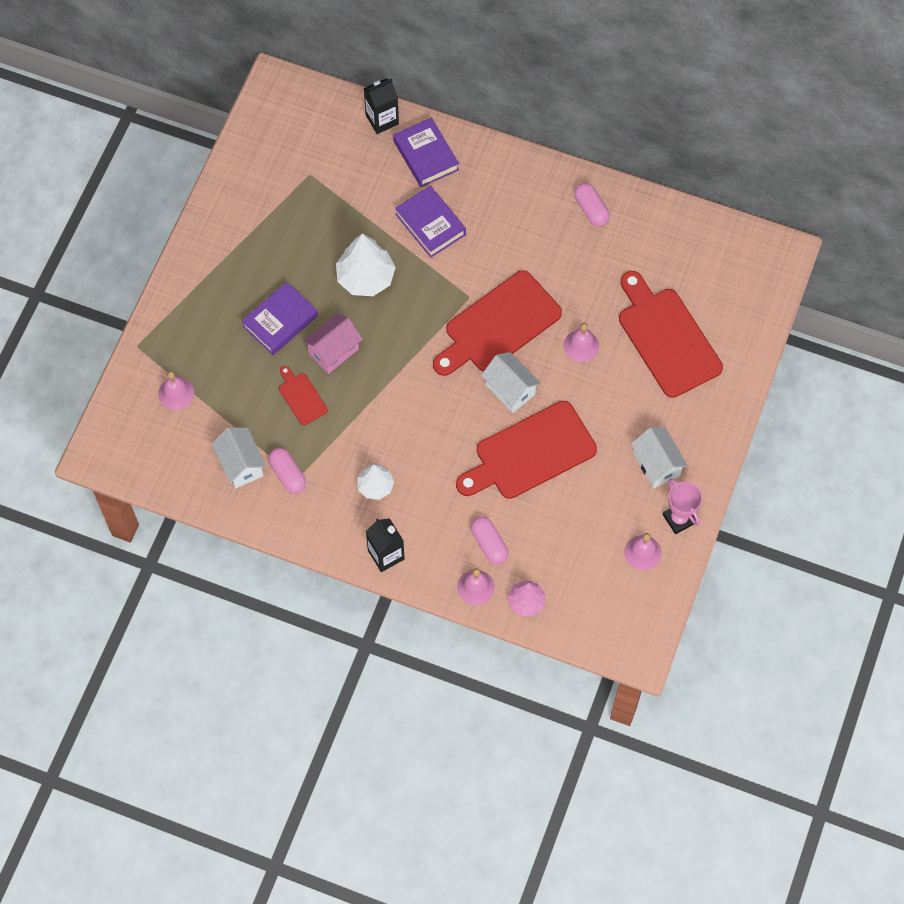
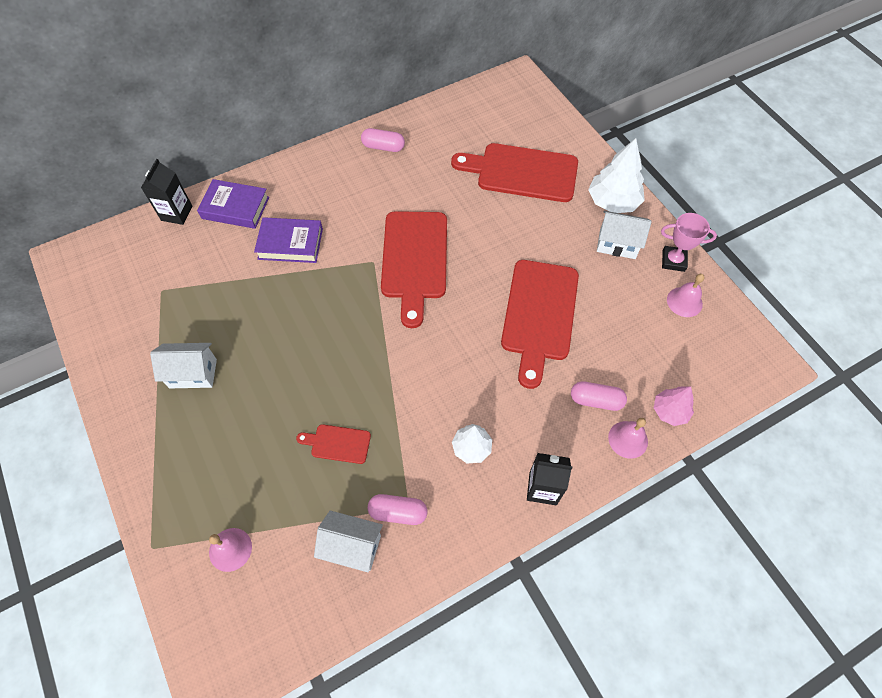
camera: 50 degrees left, 5 degrees down
purple book [242,282,318,355] -> none
pink house [303,314,363,374] -> none
white tree [336,234,396,296] -> white tree moved to [588,138,645,213]
white house [481,352,541,413] -> white house moved to [150,343,217,388]
pink bell [564,323,599,362] -> none

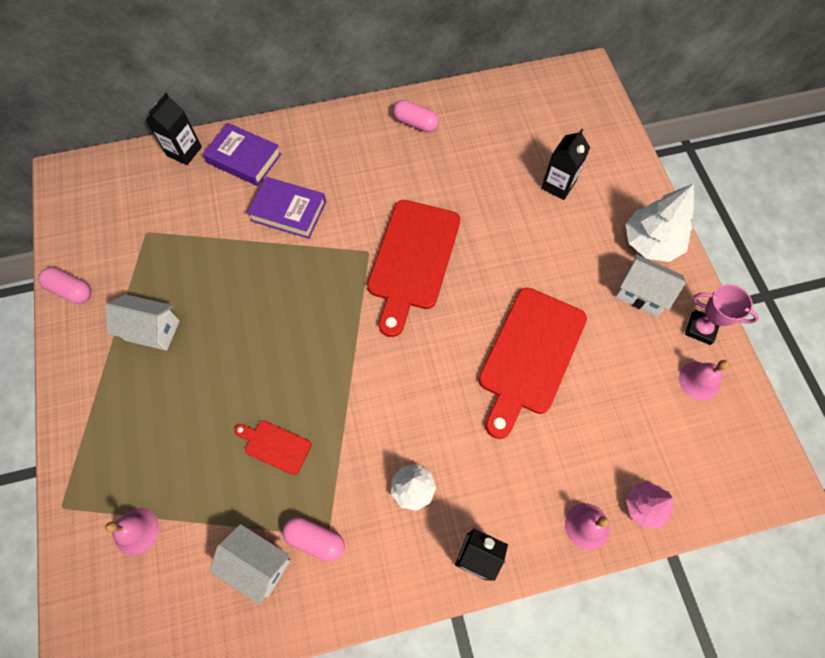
camera: 15 degrees right, 5 degrees up
red cutting board [451,143,578,202] -> black carton [541,129,590,200]
pink capsule [571,381,627,411] -> pink capsule moved to [38,267,91,304]

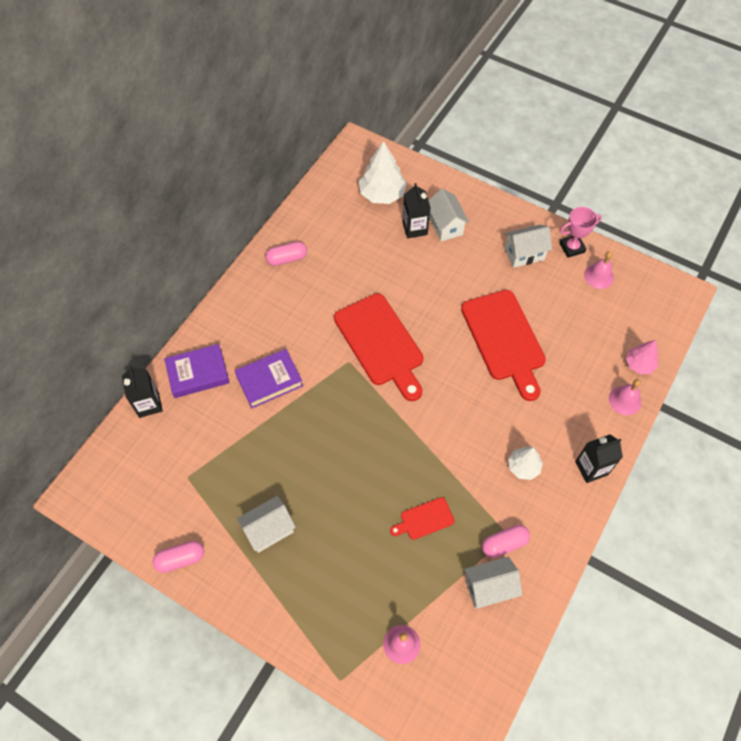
camera: 45 degrees left, 5 degrees down
white tree [626,184,694,262] -> white tree moved to [359,141,407,204]
none -> white house [429,188,469,242]

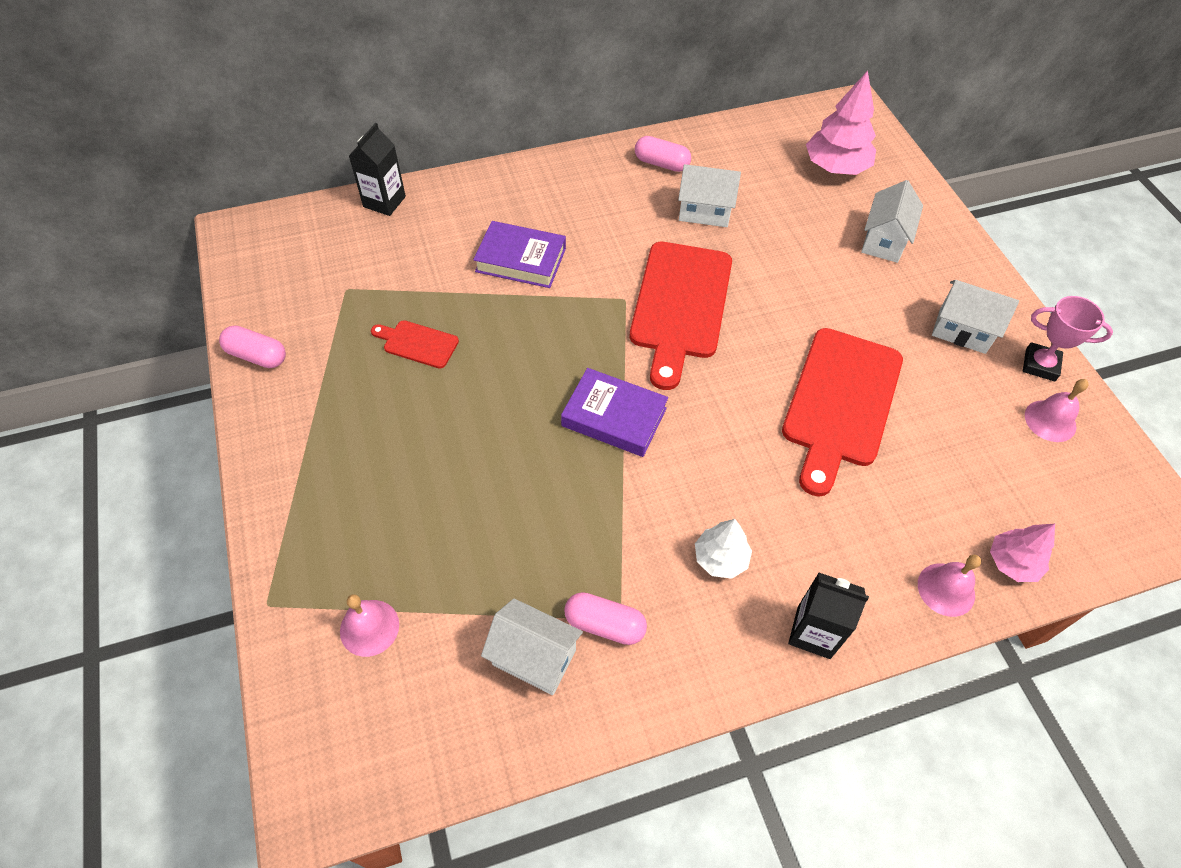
camera: 40 degrees right, 5 degrees down
purple book [164,344,230,398] -> purple book moved to [561,368,668,457]
white house [237,496,296,553] -> white house moved to [678,164,741,227]
white tree [359,141,407,204] -> pink tree [806,71,876,175]
red cutting board [390,497,455,540] -> red cutting board moved to [371,320,459,368]
black carton [403,183,431,239] -> none

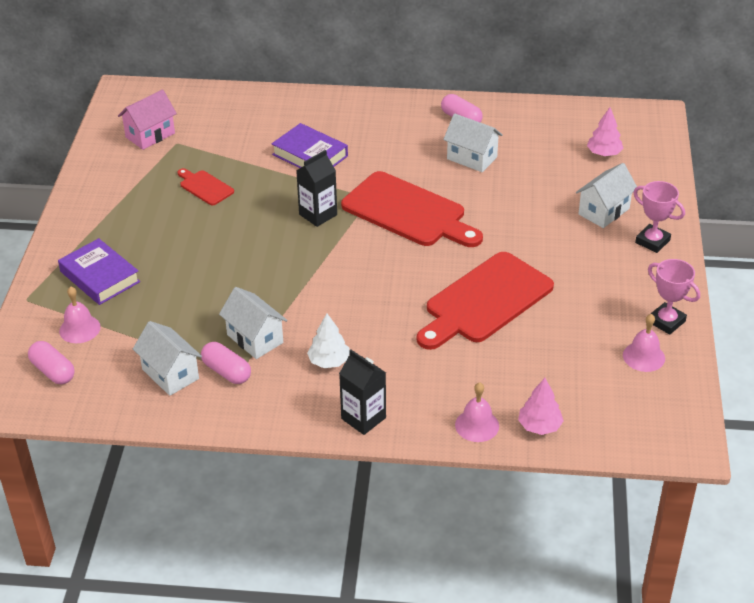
camera: 25 degrees right, 15 degrees down
pink capsule [219,326,286,368] -> pink capsule moved to [28,341,75,384]
black carton [349,123,406,216] -> black carton moved to [296,150,337,227]
purple book [561,368,668,457] -> purple book moved to [58,238,140,305]
red cutting board [630,242,732,390] -> red cutting board turned 90 degrees counterclockwise [341,171,483,247]
pink tree [806,71,876,175] -> pink tree [587,107,623,156], size x0.60
white house [932,280,1019,354] -> white house moved to [219,287,287,359]
none -> pink house [118,90,177,150]
none -> pink trophy [633,181,685,253]

